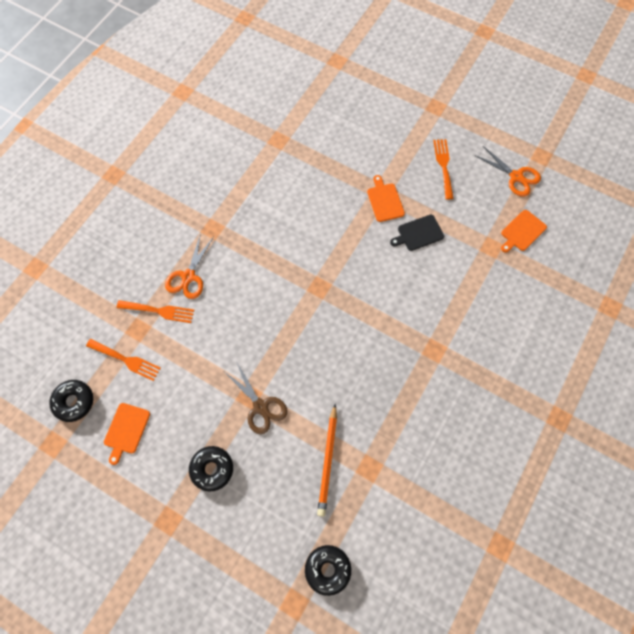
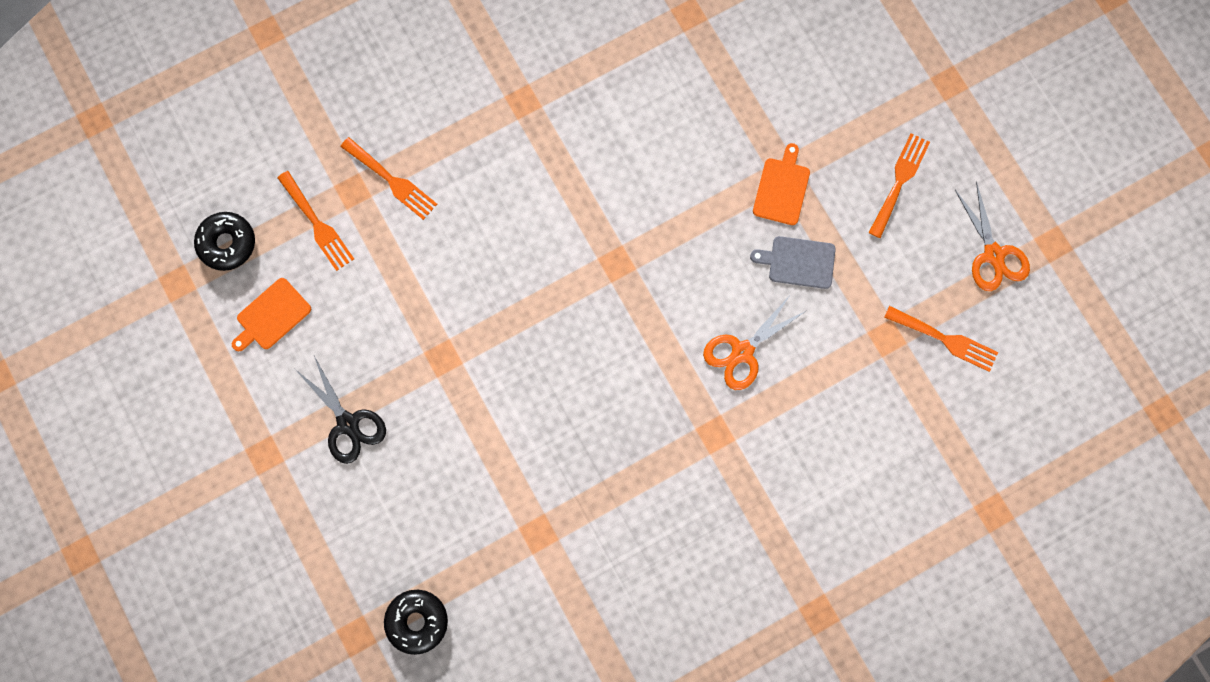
camera: 30 degrees right, 10 degrees up
orange scissors [165,233,214,299] -> orange scissors moved to [703,294,806,390]
black donut [189,446,233,491] -> black scissors [296,356,386,464]
brown scissors [225,361,288,434] -> none
orange pencil [317,404,337,517] -> none
black cutting board [390,215,444,251] -> grey cutting board [750,236,836,289]
orange cutting board [501,210,547,253] -> orange fork [884,306,998,372]

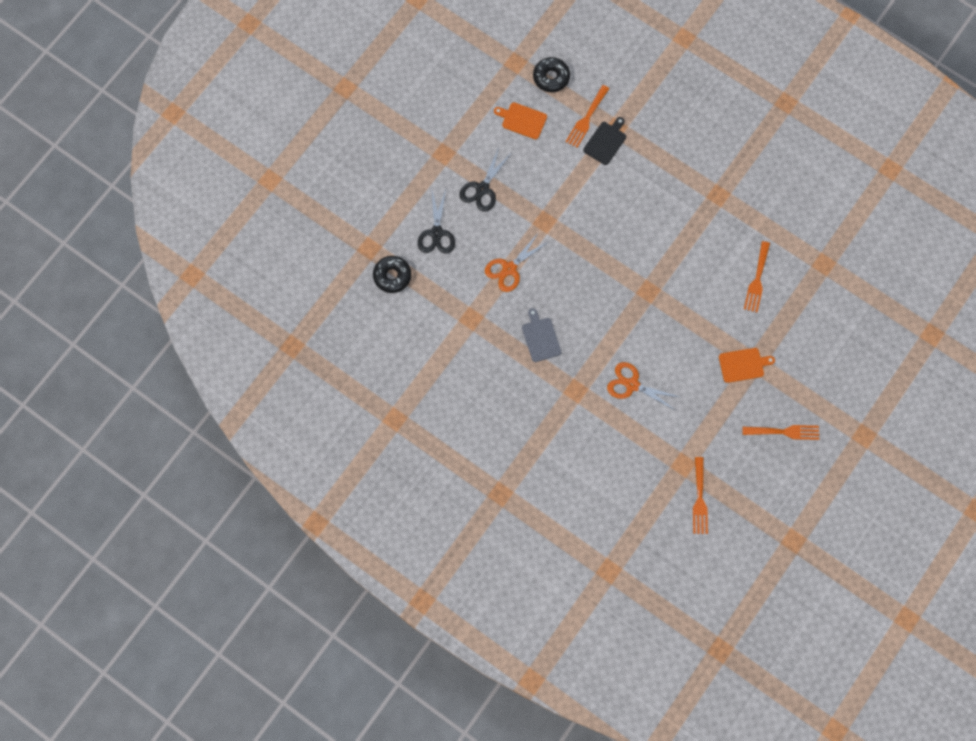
camera: 65 degrees right, 5 degrees down
orange fork [340,137,437,220] -> orange fork moved to [744,241,770,312]
grey cutting board [750,236,836,289] -> grey cutting board moved to [522,308,561,362]
orange scissors [955,182,1030,291] -> orange scissors moved to [485,232,548,292]
none -> black scissors [418,189,455,254]
none -> black cutting board [583,117,626,165]

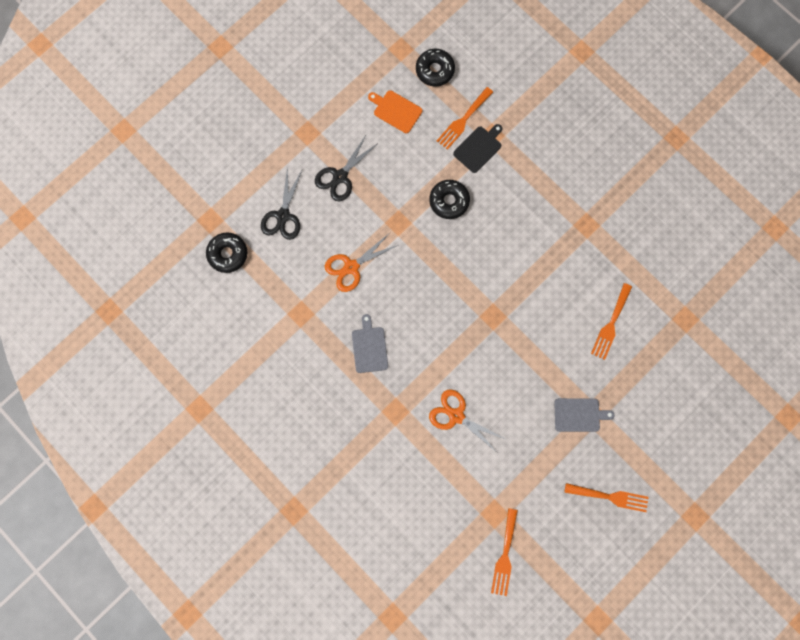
camera: 10 degrees right, 5 degrees up
orange cutting board [719,348,775,383] -> grey cutting board [554,398,615,432]
none -> black donut [429,180,470,219]

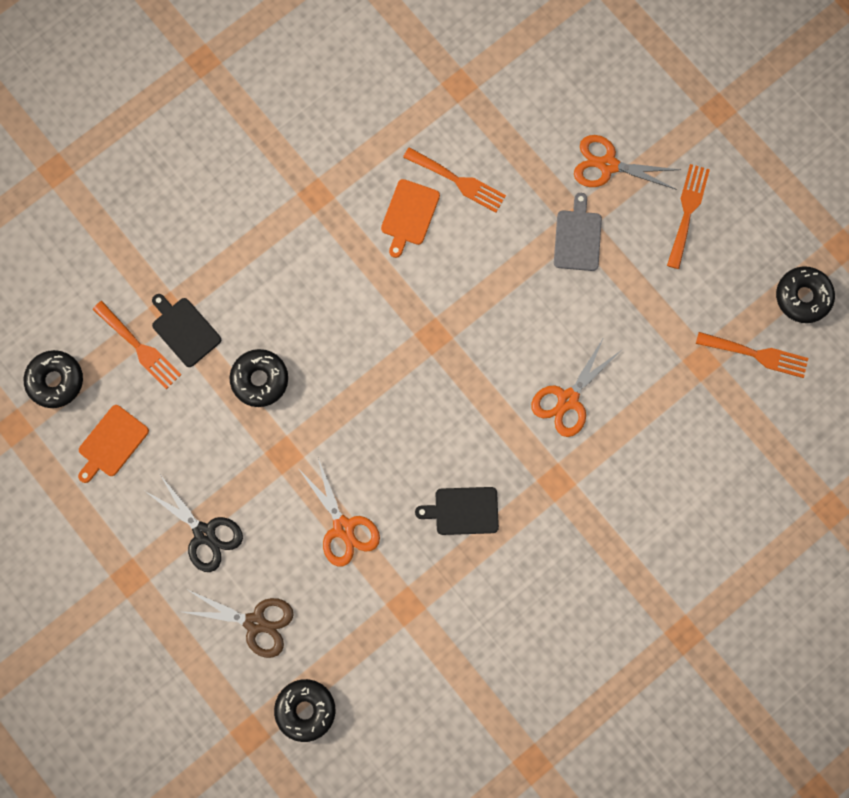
camera: 85 degrees left, 0 degrees up
black scissors [261,167,302,240] -> brown scissors [183,590,294,658]
grey cutting board [352,314,388,373] -> black cutting board [415,487,499,535]
none -> orange cutting board [381,179,440,258]
none -> orange scissors [574,135,680,190]
none -> black donut [776,266,835,323]

